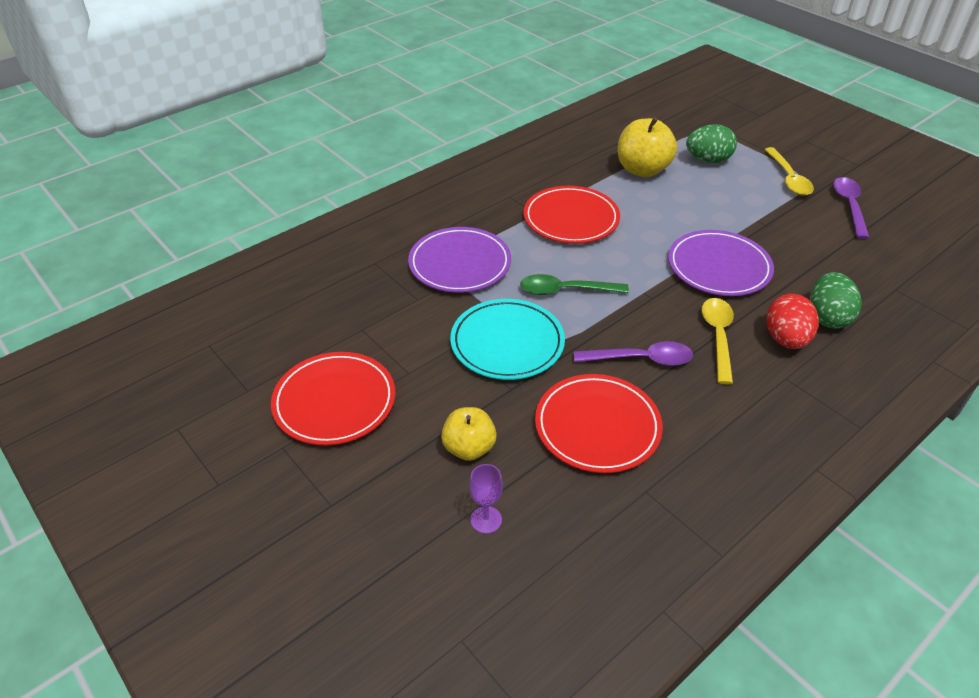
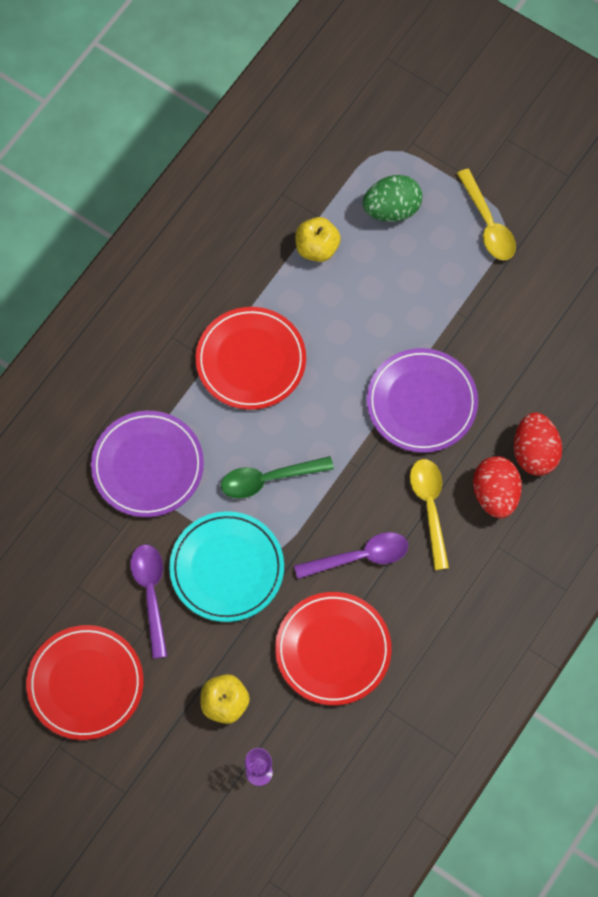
camera: 15 degrees left, 25 degrees up
yellow apple [618,117,677,177] -> yellow apple [295,217,341,262], size x0.64
green egg [810,272,862,329] -> red egg [514,412,562,476]
purple spoon [833,177,870,239] -> purple spoon moved to [130,545,167,659]

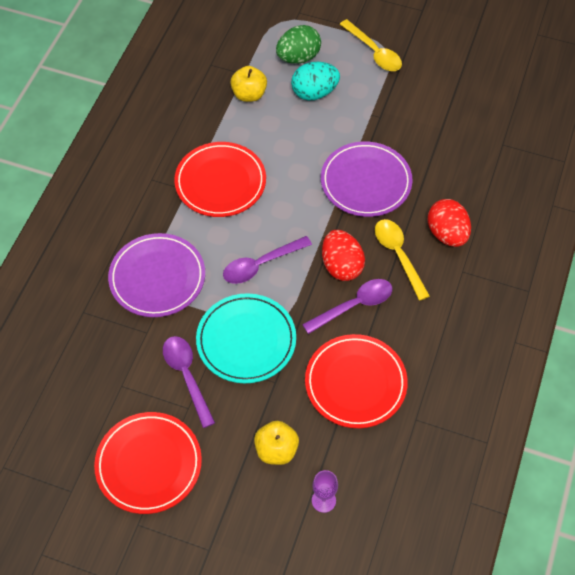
camera: 15 degrees left, 10 degrees down
green spoon [221,456,334,499] -> purple spoon [223,236,312,284]
red egg [514,412,562,476] -> red egg moved to [322,230,365,281]
none -> turquoise egg [291,62,340,100]

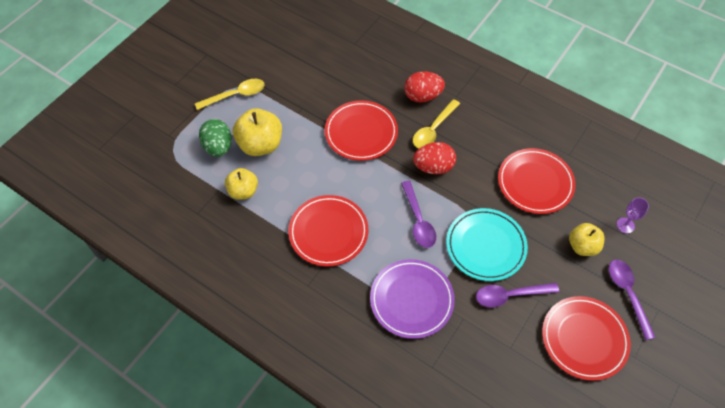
camera: 75 degrees left, 0 degrees up
turquoise egg [291,62,340,100] -> yellow apple [233,108,282,156]
purple spoon [302,279,392,334] -> purple spoon moved to [609,260,656,340]
purple plate [321,141,412,217] -> red plate [325,100,398,161]
yellow spoon [375,219,430,301] -> yellow spoon turned 45 degrees counterclockwise [413,99,460,148]

